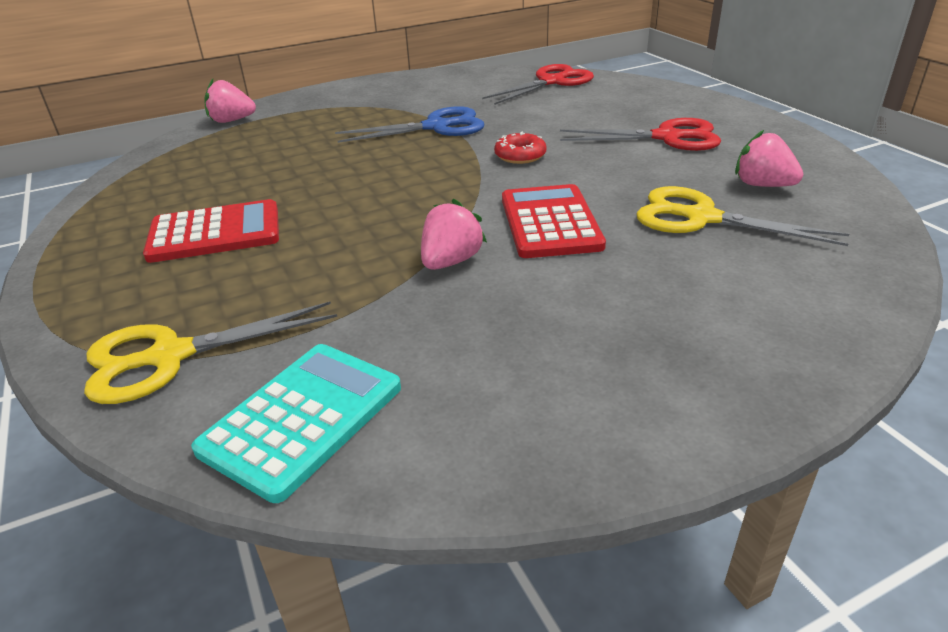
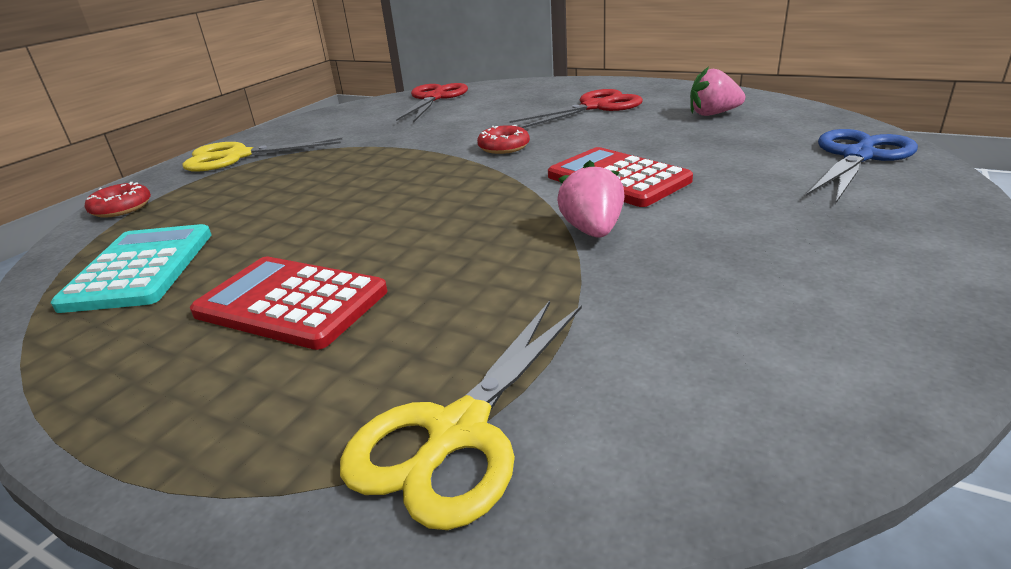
camera: 35 degrees left, 5 degrees down
red calculator [143,199,279,263] -> red calculator turned 105 degrees counterclockwise [190,256,387,350]
turquoise calculator [191,344,401,503] -> turquoise calculator moved to [51,224,212,313]
pink strawberry [204,79,256,123] -> red donut [85,182,151,218]
blue scissors [335,106,484,143] -> blue scissors moved to [806,129,918,204]
yellow scissors [636,186,849,246] -> yellow scissors moved to [182,138,342,172]

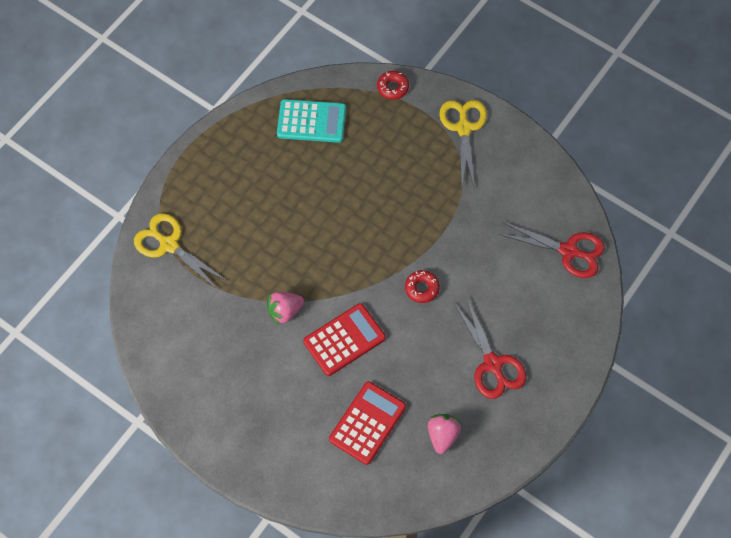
camera: 95 degrees right, 35 degrees up
red calculator [190,256,387,350] -> red calculator moved to [329,382,406,465]
pink strawberry [557,160,624,238] -> pink strawberry turned 150 degrees clockwise [267,292,304,325]
blue scissors [806,129,918,204] -> none

